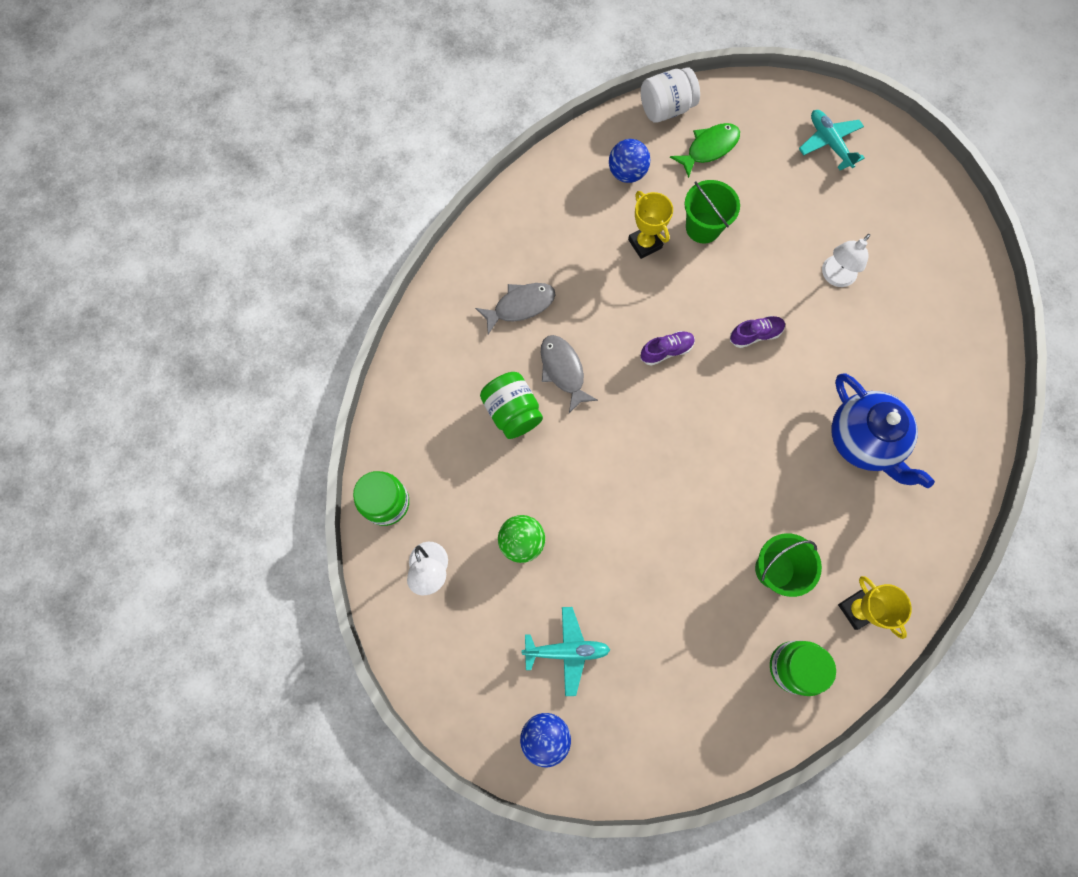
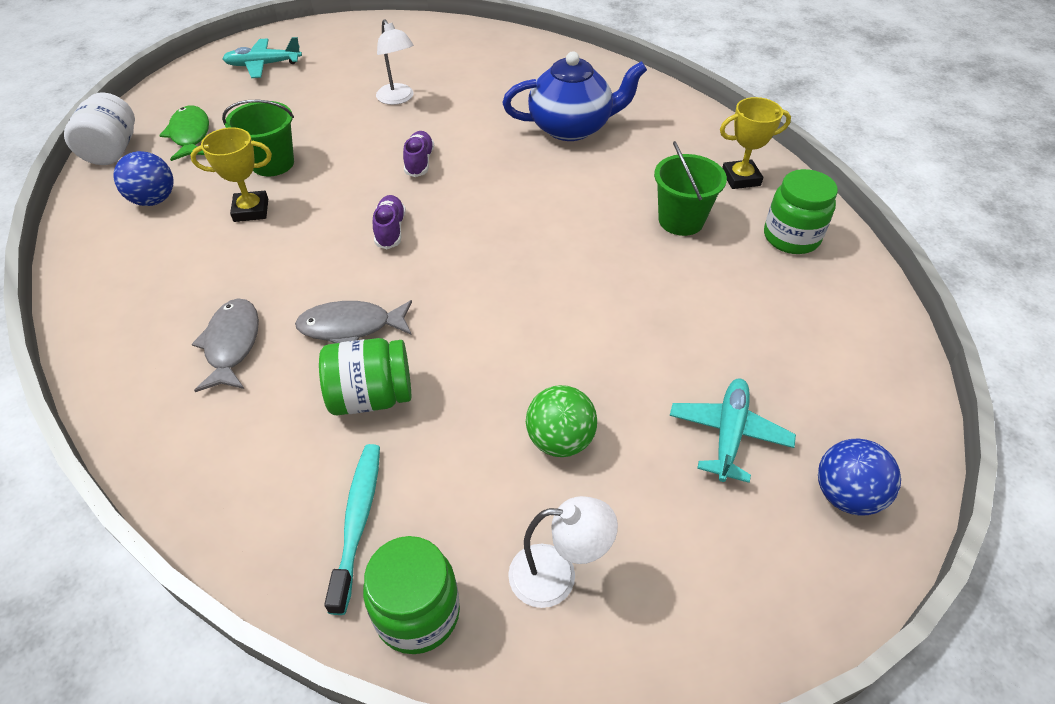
camera: 70 degrees left, 25 degrees down
none -> turquoise toothbrush [324,444,380,615]

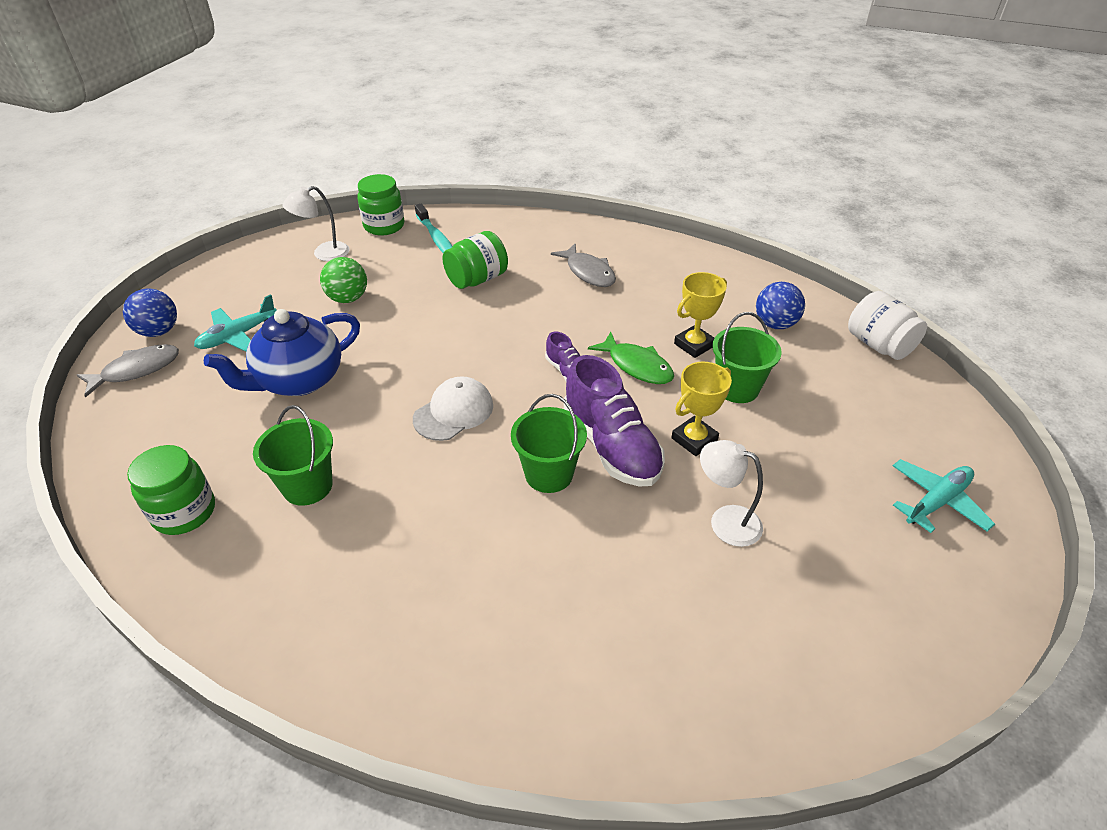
camera: 150 degrees right, 5 degrees down
green fish [159,106,209,161] -> green fish moved to [588,332,674,384]
grey fish [295,300,412,343] -> grey fish moved to [77,344,179,398]
purple shoe [403,131,434,177] -> purple shoe [564,355,665,487], size x1.96
blue teapot [502,51,647,141] -> blue teapot moved to [204,309,360,396]
turquoise plane [670,378,796,483] -> turquoise plane turned 60 degrees clockwise [194,294,277,352]
yellow trophy [720,97,791,189] -> yellow trophy moved to [671,362,732,456]
none -> white cap [413,376,493,441]
none -> green bucket [511,394,587,493]

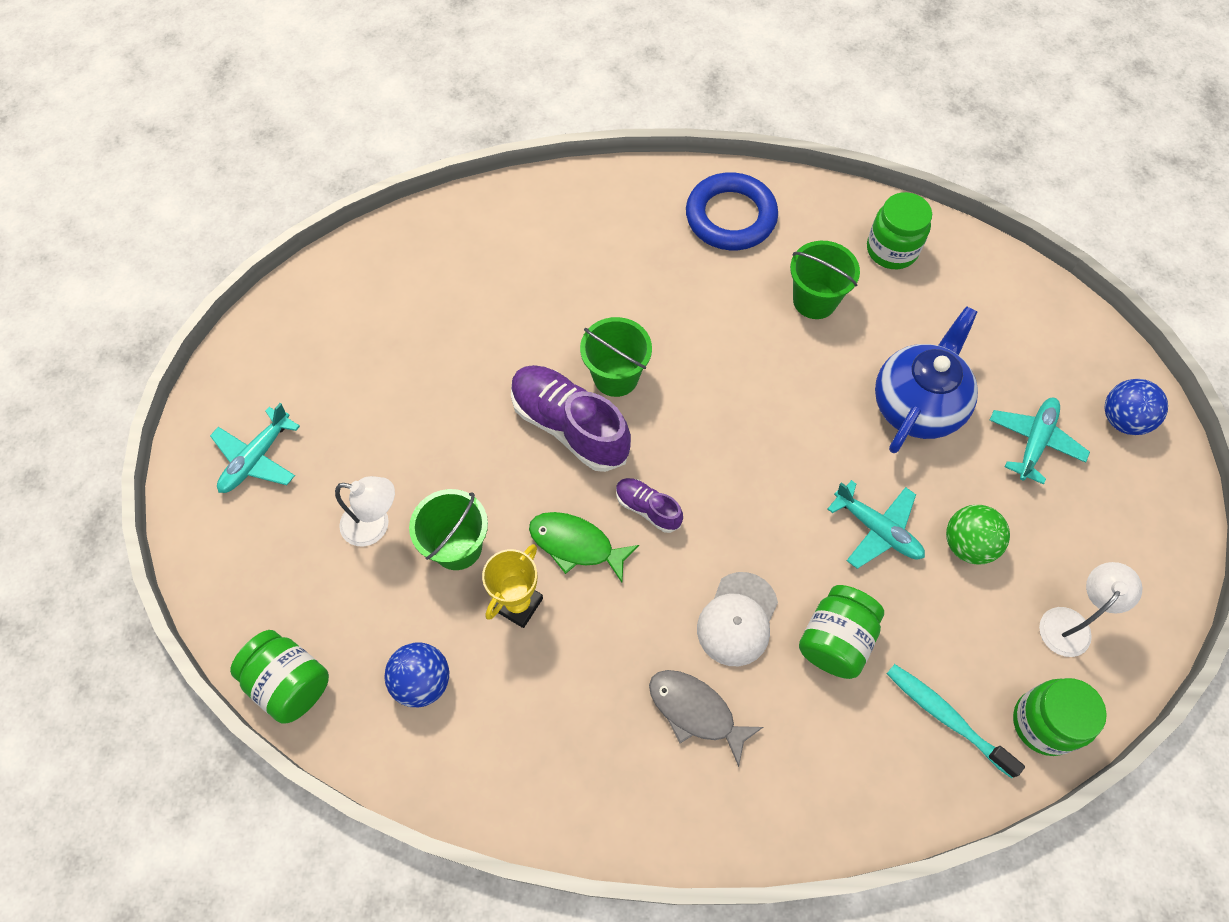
camera: 160 degrees right, 20 degrees up
grey fish [77,344,179,398] -> none
white cap [413,376,493,441] -> white cap moved to [697,572,778,666]
yellow trophy [671,362,732,456] -> none
white lamp [700,440,763,547] -> white lamp moved to [335,476,395,546]
white jar [848,291,927,360] -> green jar [230,630,329,724]
none -> blue ring [686,172,778,250]
none -> turquoise plane [827,480,925,569]

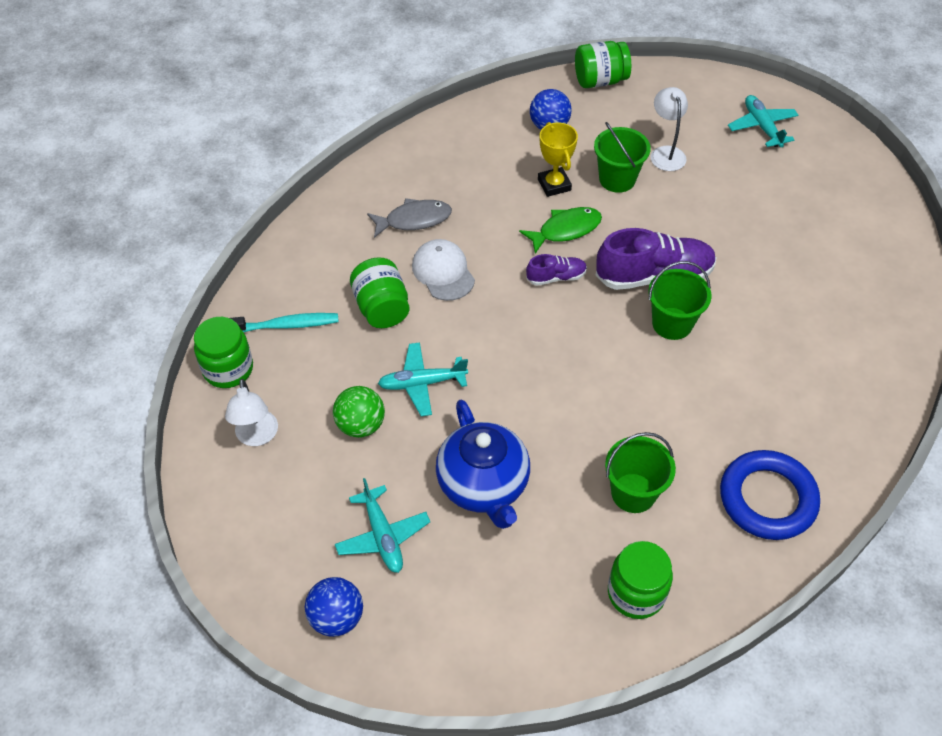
camera: 130 degrees right, 10 degrees down
white lamp [335,476,395,546] -> white lamp turned 120 degrees clockwise [651,87,688,171]

